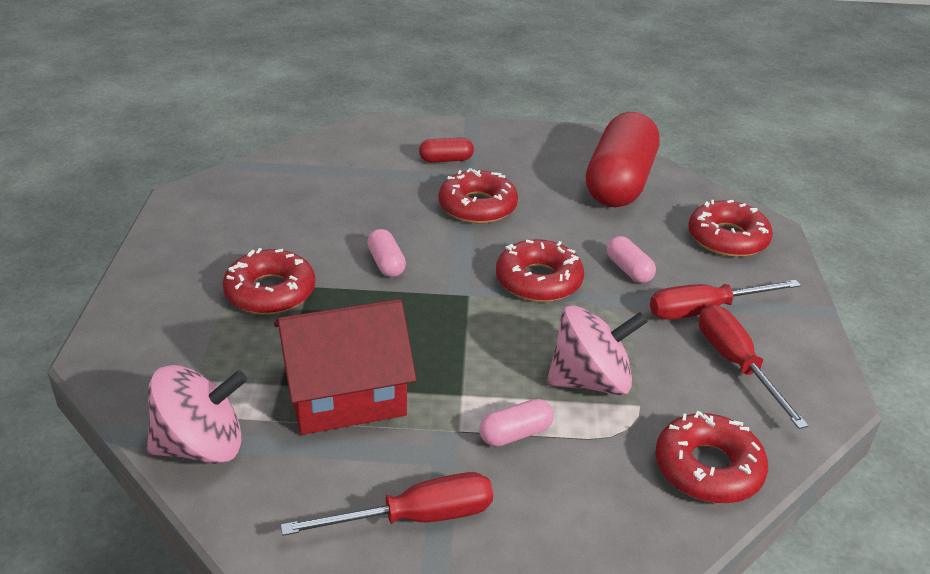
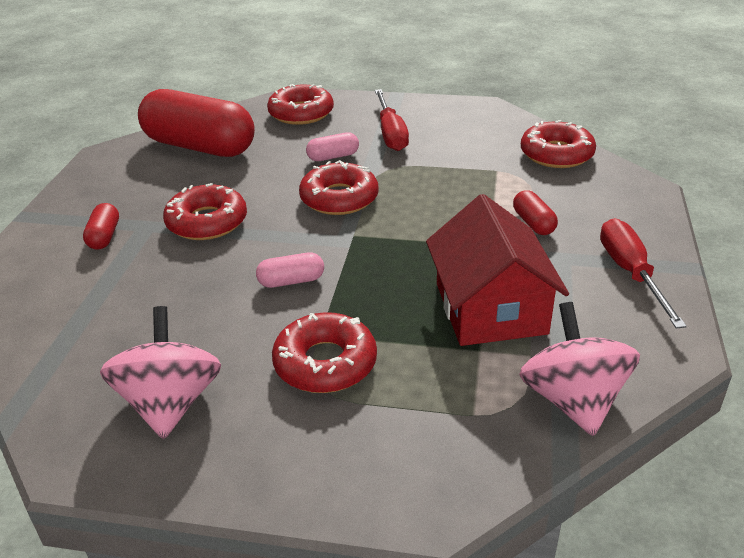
camera: 80 degrees left, 0 degrees up
pink capsule [480,399,554,447] -> red capsule [513,190,558,235]
pink spinning top [547,305,648,395] -> pink spinning top moved to [100,306,221,439]
red screwdriver [699,305,809,429] -> none

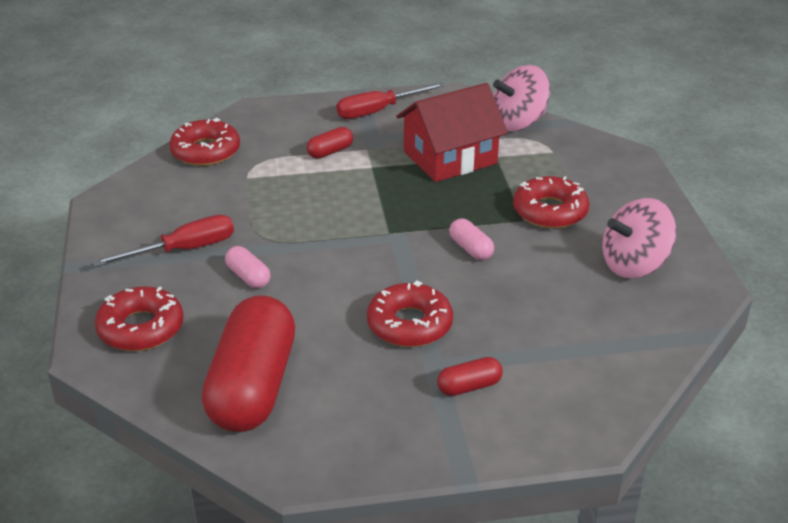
camera: 110 degrees left, 0 degrees up
red donut [299,160,379,215] -> none

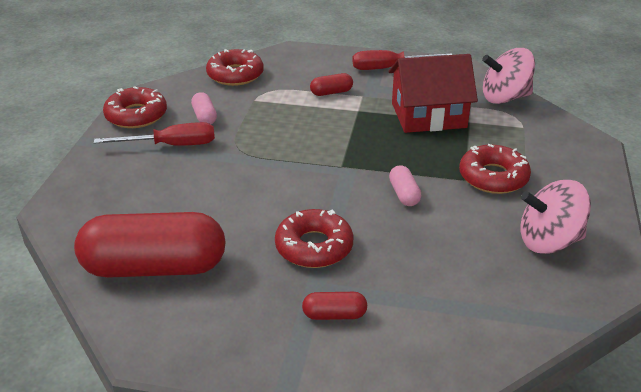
camera: 20 degrees right, 0 degrees up
red donut [95,286,184,351] -> red donut moved to [103,86,167,128]
red capsule [202,295,295,432] -> red capsule turned 60 degrees clockwise [74,212,226,278]
pink capsule [225,246,271,288] -> pink capsule moved to [191,92,217,124]

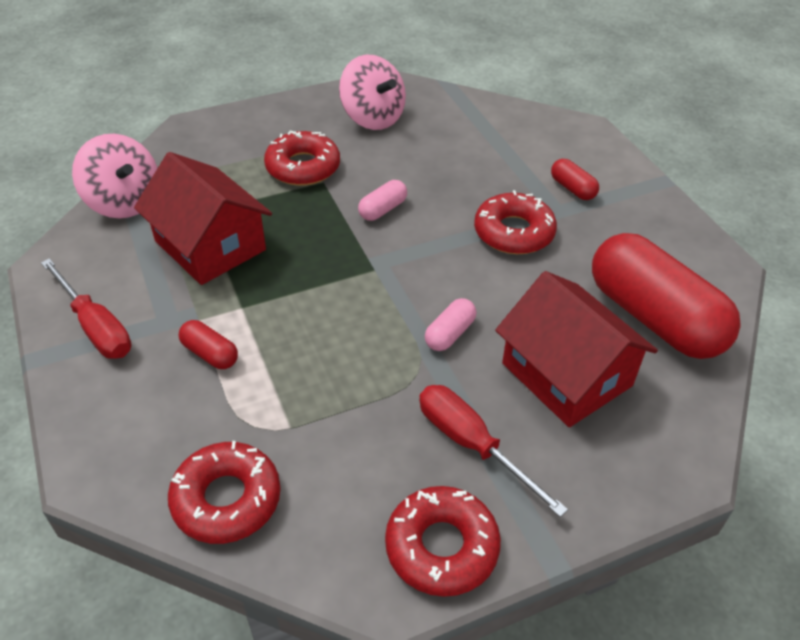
camera: 125 degrees left, 10 degrees up
pink capsule [191,92,217,124] -> pink capsule moved to [425,298,476,351]
none -> red house [495,271,658,427]

